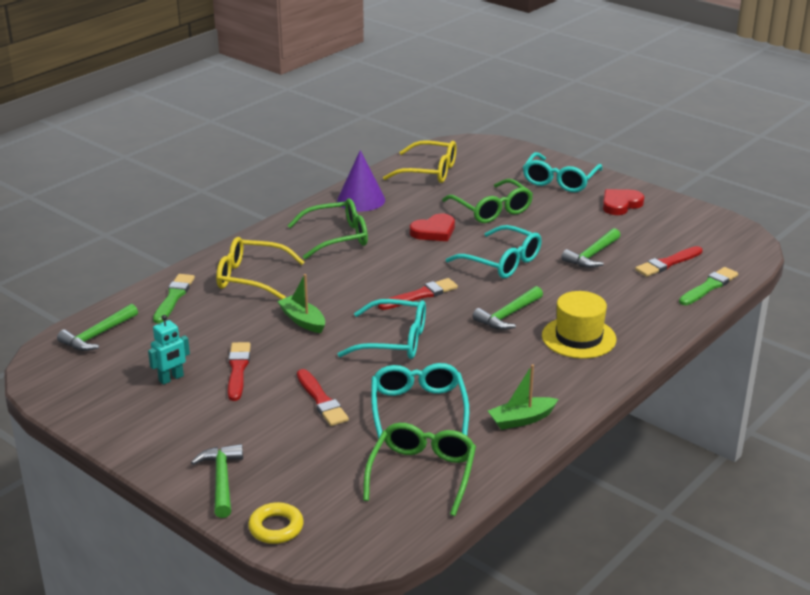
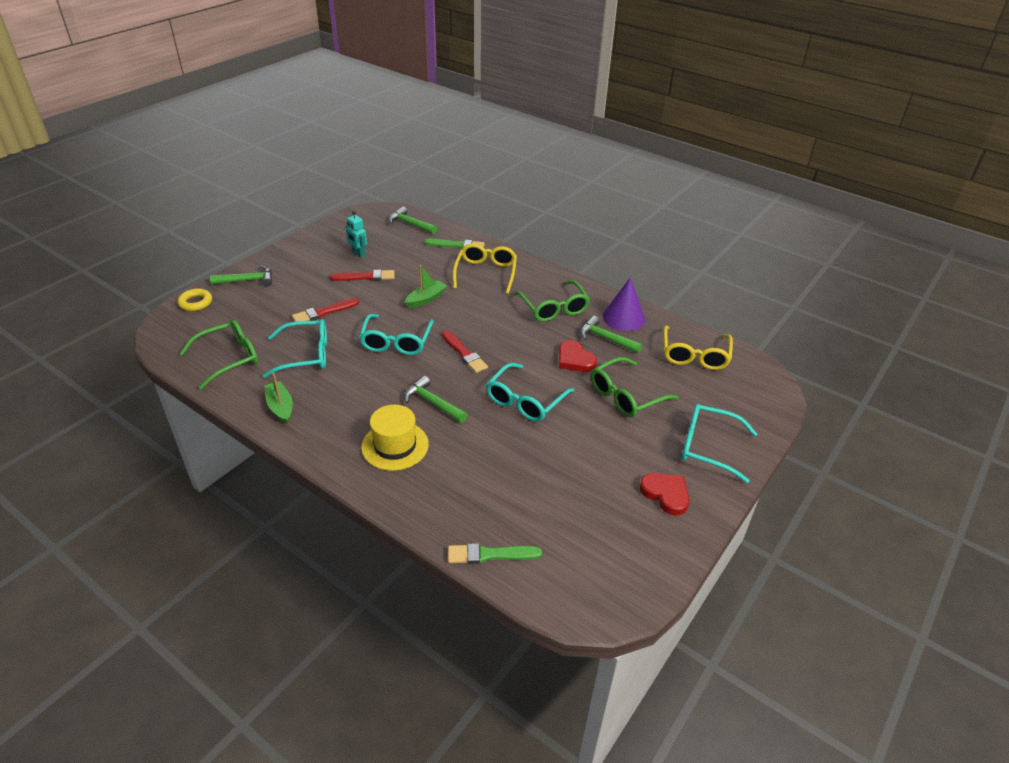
camera: 85 degrees right, 10 degrees up
green glasses [363,423,476,516] -> green glasses turned 45 degrees counterclockwise [179,320,258,389]
green hammer [561,228,621,268] -> green hammer moved to [580,316,642,354]
red brush [635,246,702,277] -> none
green brush [679,267,738,305] -> green brush turned 135 degrees clockwise [448,543,542,564]

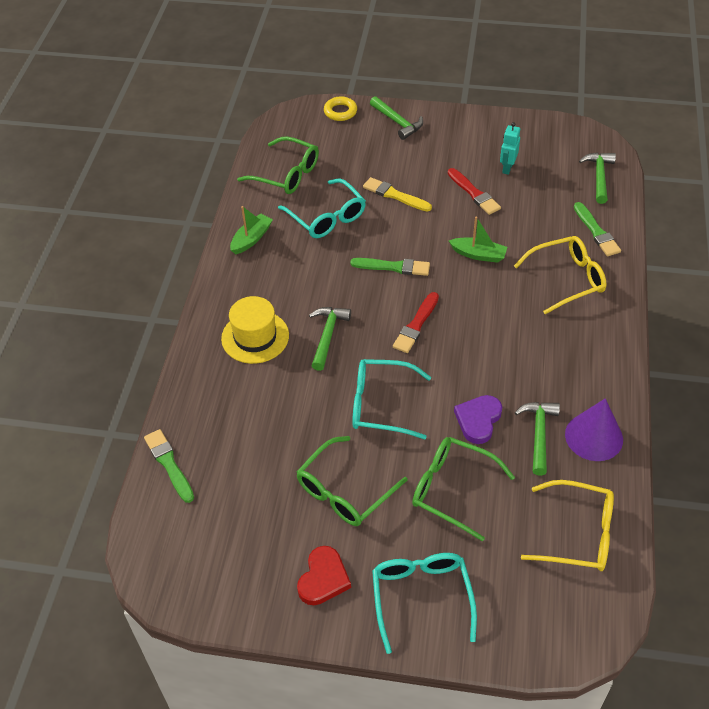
camera: 65 degrees right, 10 degrees up
red brush [292,298,359,322] -> yellow brush [363,177,432,212]
turquoise glasses [359,314,434,355] -> green brush [350,258,430,276]
green glasses [515,280,590,322] -> green glasses moved to [297,436,408,526]
red heart [559,340,597,372] -> purple heart [454,395,502,444]
yellow glasses [663,326,733,370] -> yellow glasses turned 150 degrees counterclockwise [521,480,614,571]

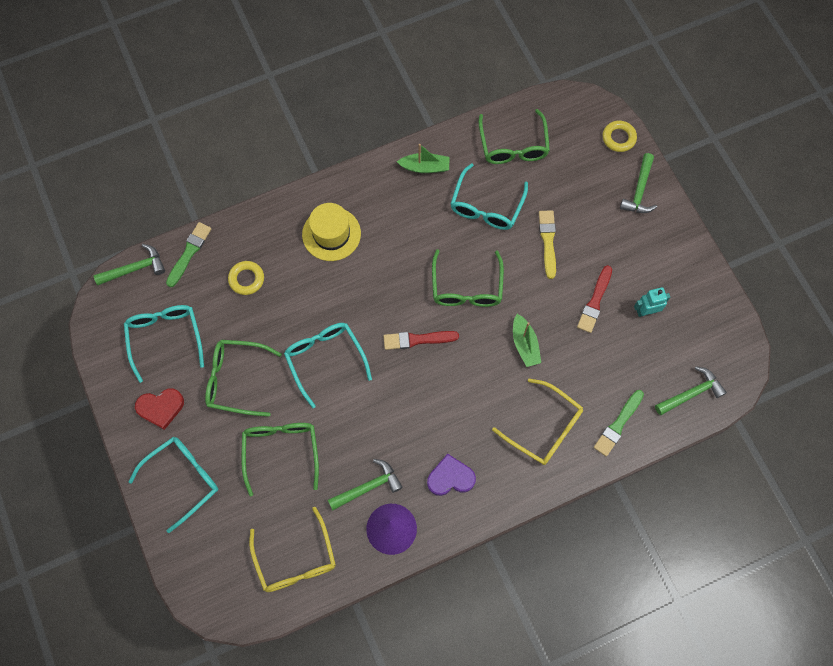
camera: 55 degrees right, 20 degrees up
green hammer [309,307,351,371] -> green hammer moved to [94,244,165,285]
green brush [350,258,430,276] -> green glasses [432,249,504,307]
purple heart [454,395,502,444] -> purple heart moved to [427,454,476,496]
none -> turquoise glasses [124,305,204,383]
none -> yellow ring [228,261,264,295]

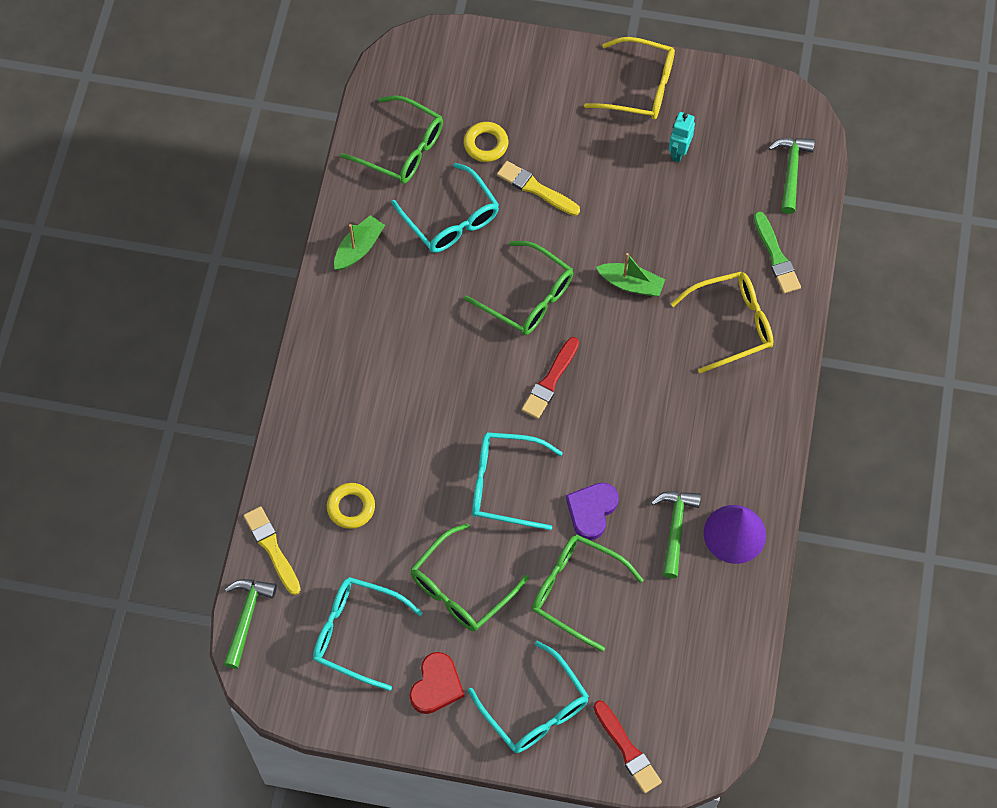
camera: 55 degrees left, 5 degrees down
turquoise glasses [129,437,218,533] -> turquoise glasses turned 150 degrees clockwise [468,641,589,753]
green brush [166,222,212,287] -> yellow brush [243,506,301,595]
yellow glasses [249,507,336,592] -> yellow glasses moved to [584,37,675,119]
yellow hat [302,203,361,261] -> none
purple heart [427,454,476,496] -> purple heart moved to [566,482,619,540]
red brush [577,265,612,333] -> red brush moved to [593,700,662,793]
yellow ring [603,121,637,152] -> yellow ring moved to [464,122,508,162]
green hammer [620,153,657,213] -> none

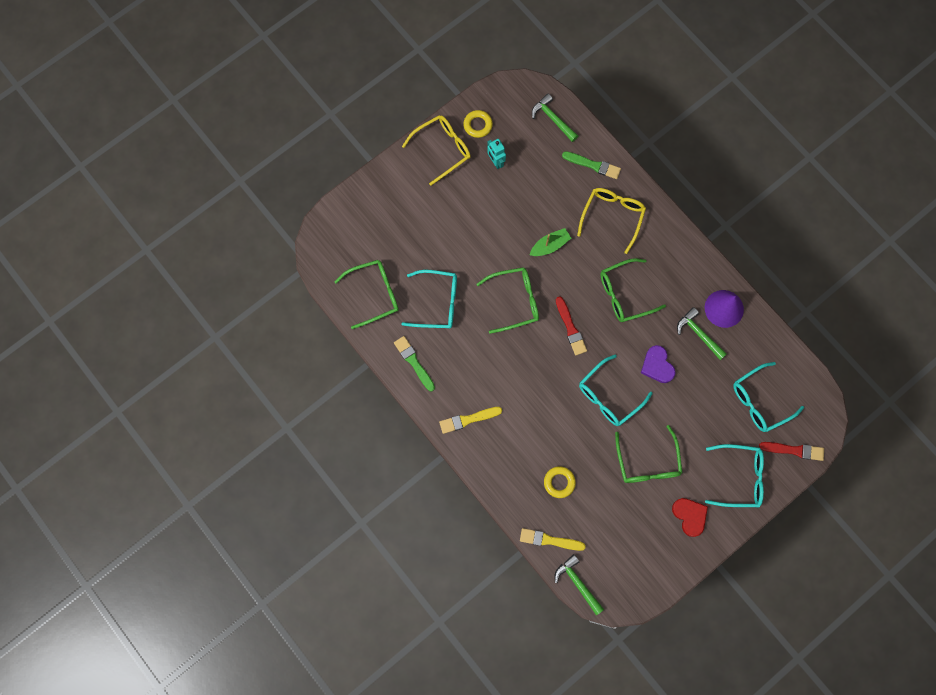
camera: 50 degrees left, 10 degrees up
turquoise glasses [313,577,422,691] -> turquoise glasses moved to [733,362,804,432]
green boat [334,215,385,270] -> green brush [394,336,435,391]
yellow ring [464,122,508,162] -> yellow ring moved to [463,110,493,138]
yellow brush [497,161,580,216] -> yellow brush moved to [439,407,502,434]
green glasses [532,535,644,652] -> green glasses moved to [600,258,666,322]

